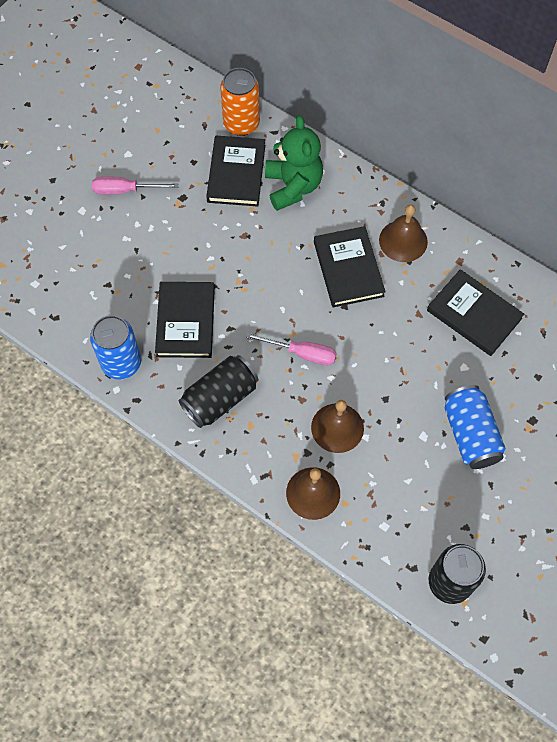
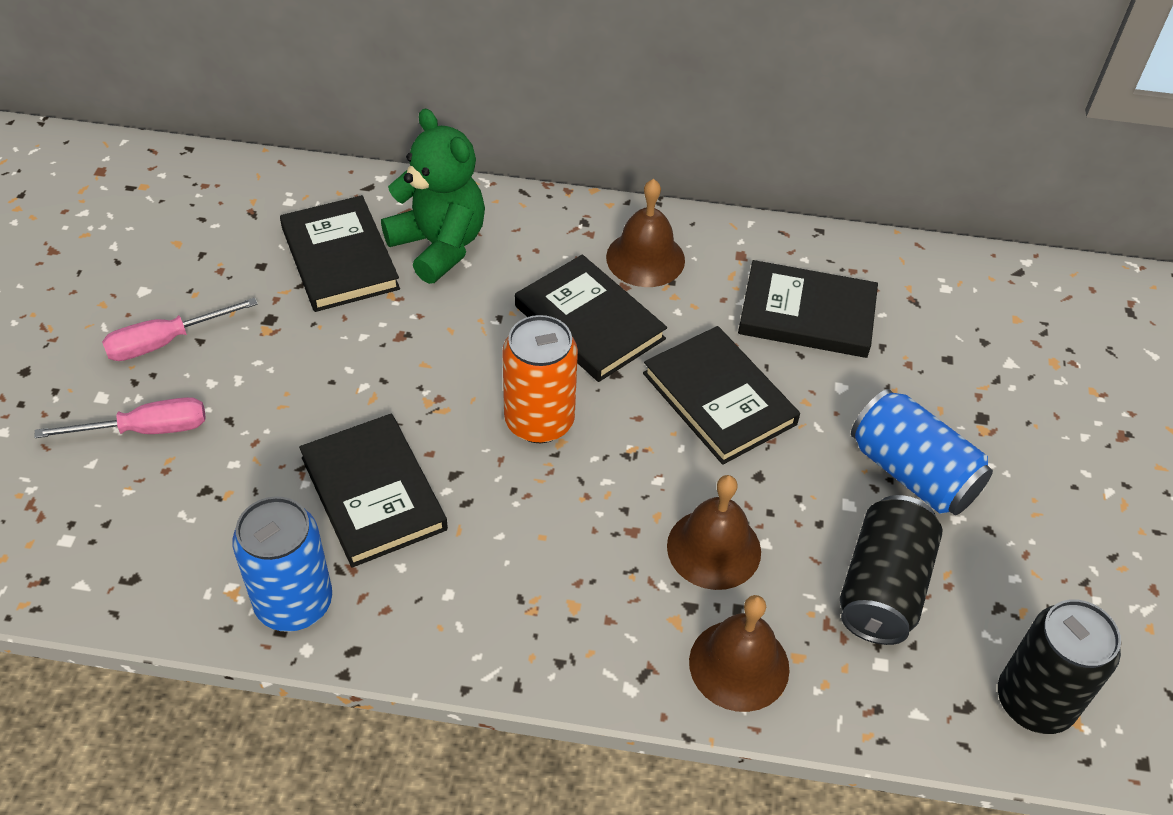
camera: 30 degrees left, 15 degrees down
black can [178,355,258,428] -> black can moved to [840,495,942,645]
orange can [220,68,260,136] -> orange can moved to [502,315,578,443]
pink screwdriver [245,333,337,365] -> pink screwdriver moved to [34,397,206,438]
none -> black book [643,326,800,465]

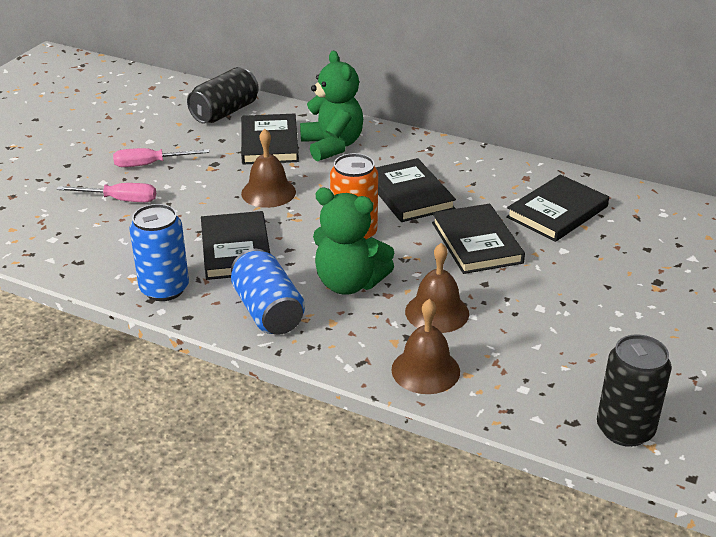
camera: 20 degrees right, 15 degrees down
brown bell [606,179,685,287] -> brown bell moved to [241,129,296,208]
black book [738,260,878,358] -> black book turned 75 degrees counterclockwise [506,174,609,242]
black can [840,495,942,645] -> black can moved to [187,67,259,123]
blue can [851,389,993,515] -> blue can moved to [231,249,305,335]
none -> green teddy bear [313,187,394,295]

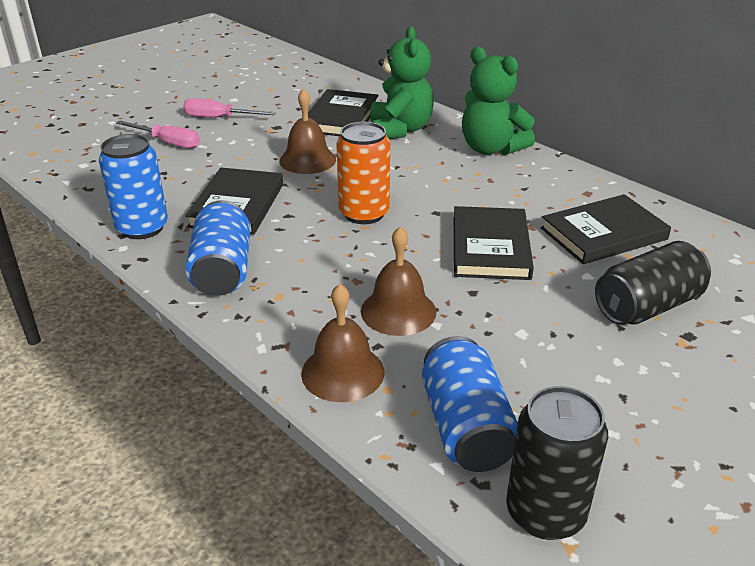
camera: 20 degrees right, 0 degrees up
black can [187,67,259,123] -> black can moved to [595,241,711,325]
green teddy bear [313,187,394,295] -> green teddy bear moved to [462,47,535,155]
black book [375,158,456,222] -> none
none -> blue can [422,336,518,472]

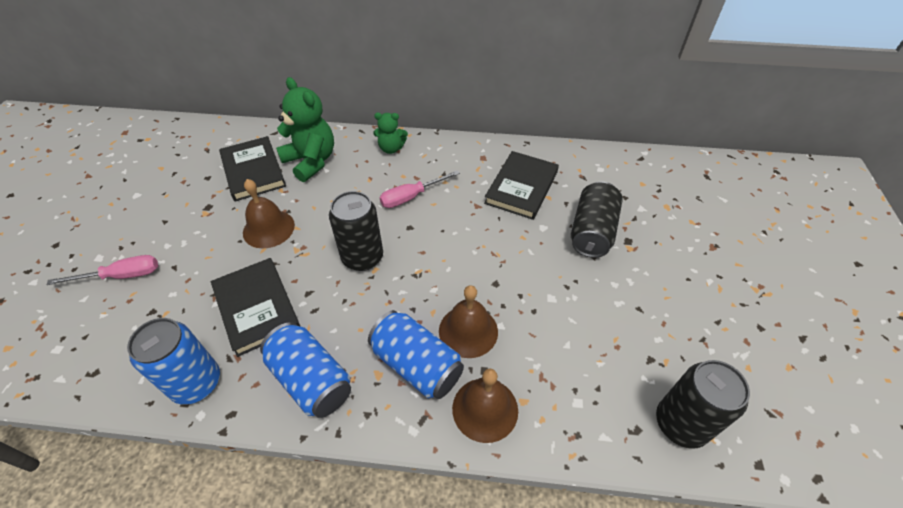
camera: 40 degrees left, 15 degrees up
pink screwdriver [183,98,276,118] -> pink screwdriver moved to [380,170,460,208]
orange can [336,122,390,224] -> black can [329,191,383,271]
blue can [422,336,518,472] -> blue can moved to [368,310,464,399]
black book [454,206,534,280] -> none
green teddy bear [462,47,535,155] -> green teddy bear [373,113,408,154], size x0.56

